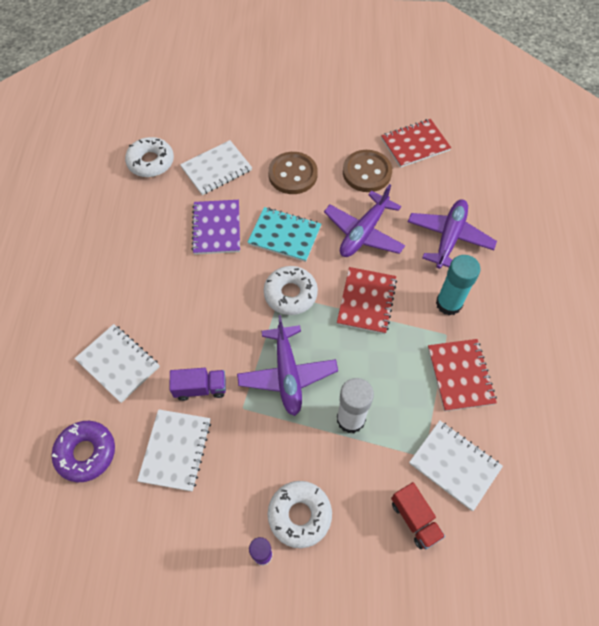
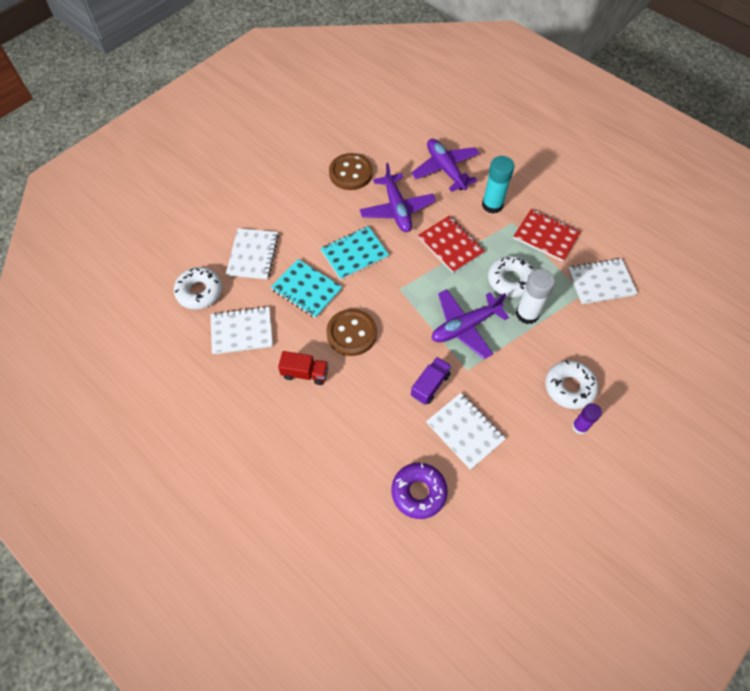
camera: 50 degrees left, 0 degrees up
white notebook [74,324,160,403] -> white notebook moved to [211,306,273,355]
purple notebook [192,200,240,255] -> turquoise notebook [271,259,342,318]
purple plane [237,315,338,416] -> purple plane turned 120 degrees clockwise [432,289,509,359]
white donut [264,266,318,315] -> white donut moved to [488,256,534,298]
brown button [268,152,318,194] -> brown button moved to [326,309,377,356]
red notebook [381,119,451,168] -> none
red truck [391,482,445,549] -> red truck moved to [278,351,328,385]

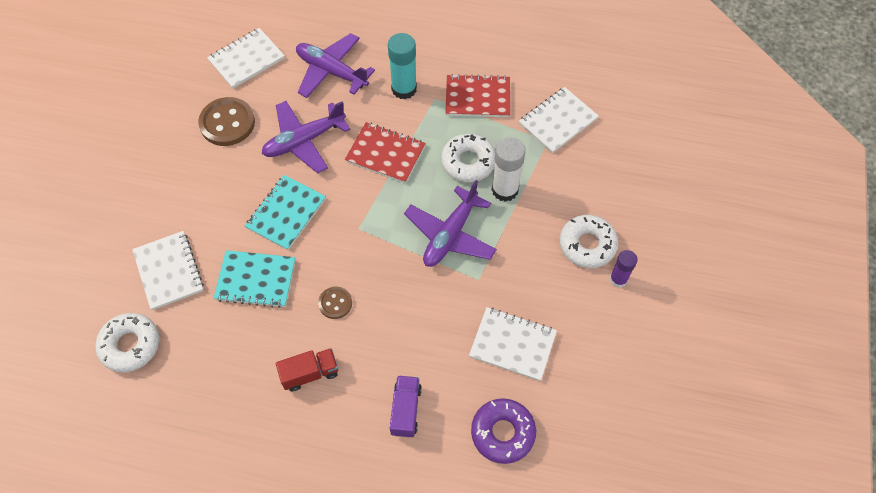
camera: 30 degrees left, 0 degrees up
white notebook [211,306,273,355] -> white notebook moved to [207,28,285,88]
brown button [326,309,377,356] -> brown button [318,287,352,319], size x0.55
purple plane [359,163,436,232] -> purple plane turned 105 degrees clockwise [262,101,350,173]
purple truck [411,357,452,405] -> purple truck moved to [389,375,422,437]

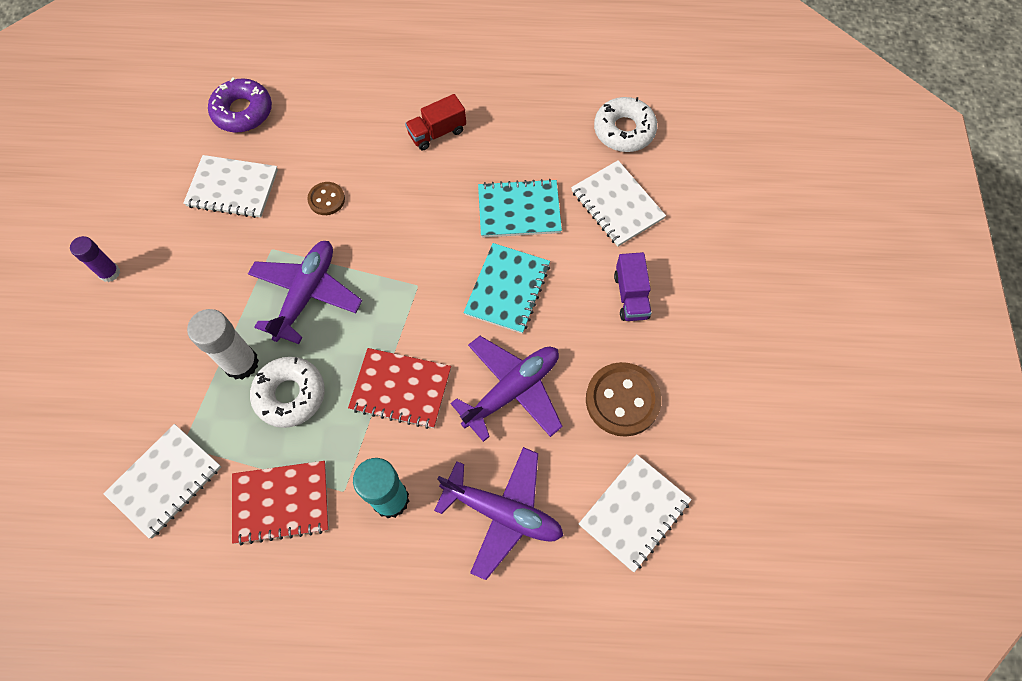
camera: 170 degrees right, 5 degrees up
brown button [318,287,352,319] -> brown button moved to [307,182,345,215]
purple truck [389,375,422,437] -> purple truck moved to [614,252,651,321]
white donut [559,215,618,268] -> none

